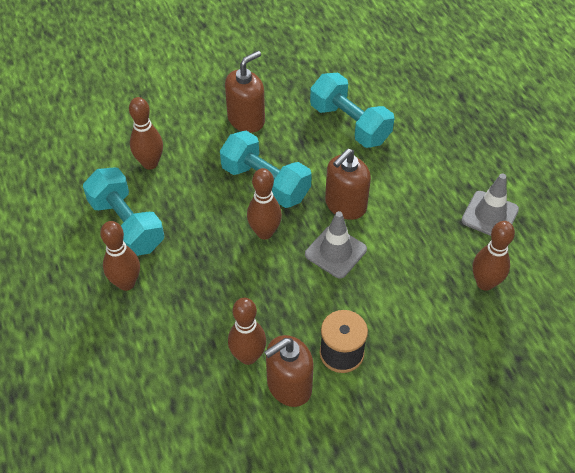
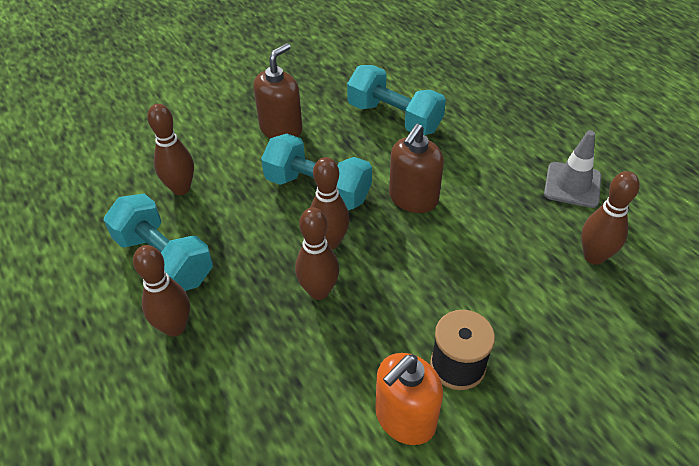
camera: 10 degrees left, 5 degrees down
brown bowling pin [228,298,266,365] -> brown bowling pin moved to [295,208,339,300]
brown soap dispenser [264,335,314,407] -> orange soap dispenser [375,353,443,445]
grey traffic cone [305,211,367,279] -> none

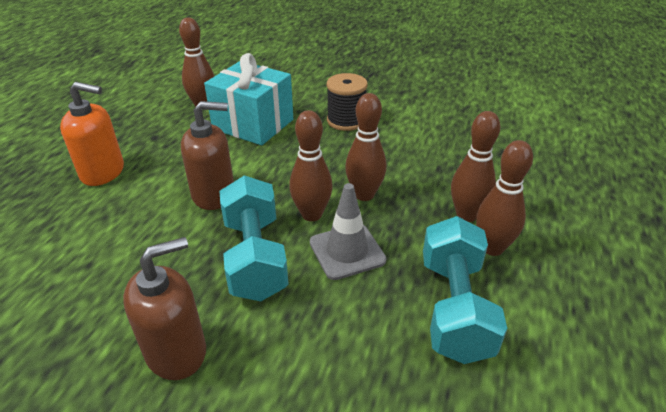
camera: 130 degrees left, 10 degrees down
brown bowling pin [147,104,194,195] -> brown bowling pin moved to [451,111,500,222]
brown soap dispenser [253,43,302,138] -> brown soap dispenser turned 150 degrees clockwise [123,237,206,380]
turquoise dumbbell [347,65,446,135] -> none
orange soap dispenser [375,353,443,445] -> orange soap dispenser moved to [60,82,124,186]
grey traffic cone [544,130,601,208] -> grey traffic cone moved to [310,183,386,280]
none -> turquoise gift [204,53,293,145]

